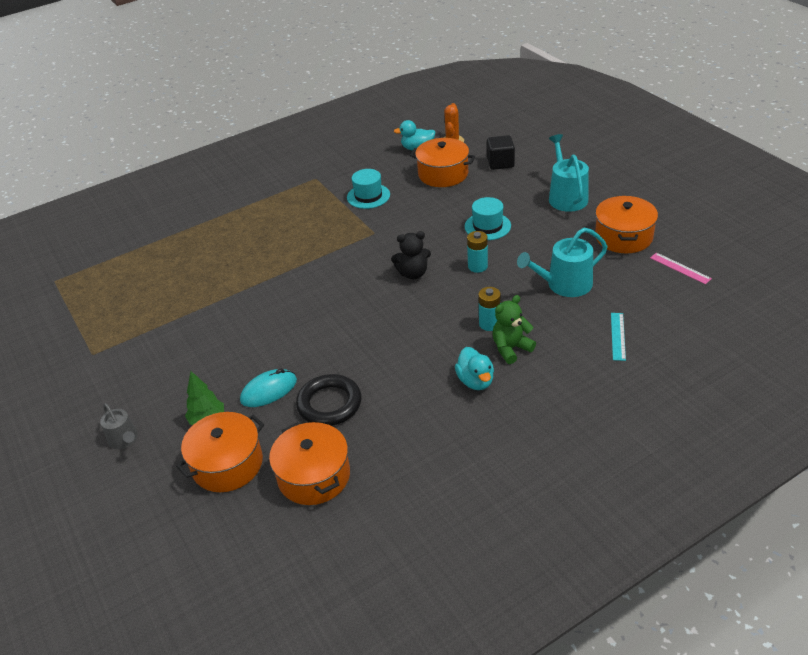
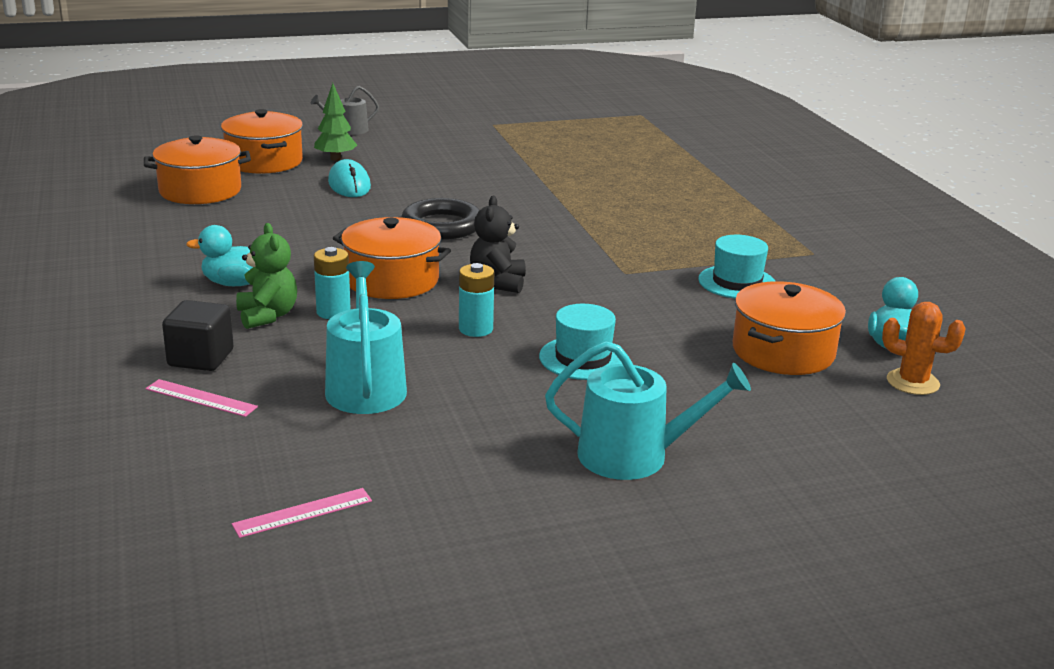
camera: 100 degrees right, 15 degrees down
black ring [296,374,361,426] -> black ring moved to [401,198,480,240]
black cube [487,135,515,170] -> black cube moved to [162,300,234,371]
orange pot [595,196,658,253] -> orange pot moved to [333,217,451,299]
turquoise ruler [611,313,626,361] -> pink ruler [146,379,258,417]

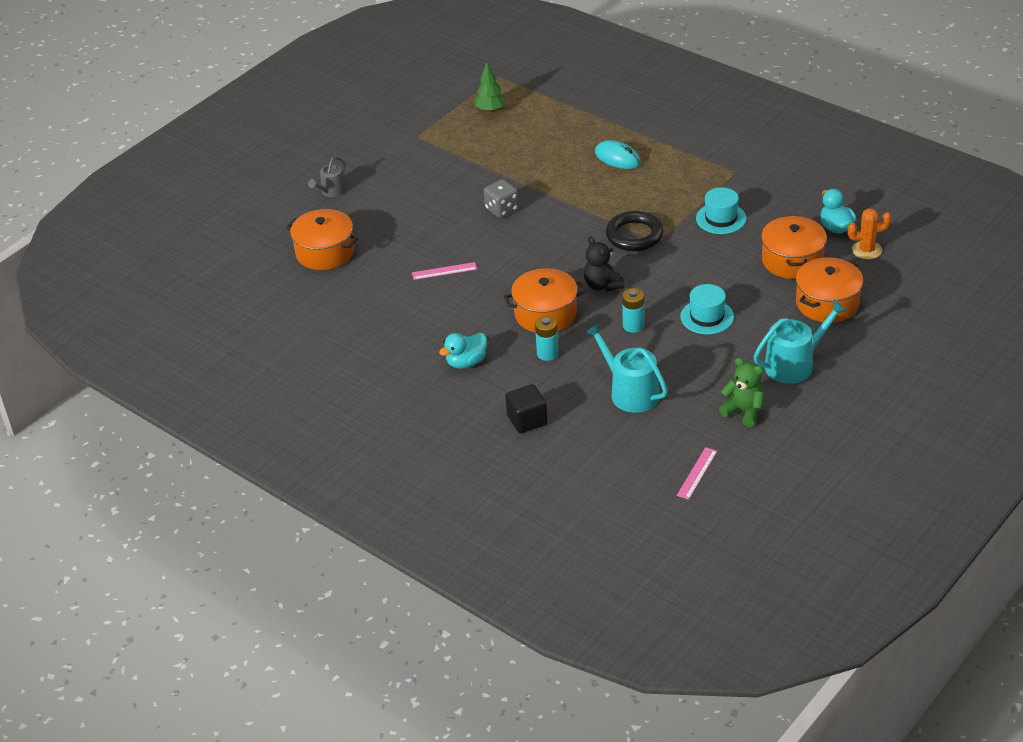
camera: 30 degrees left, 15 degrees up
orange pot [144,135,251,204] -> orange pot moved to [796,257,863,323]
pink ruler [146,379,258,417] -> pink ruler moved to [412,262,477,280]
green teddy bear [236,223,297,329] -> green teddy bear moved to [719,358,764,427]
green tree [314,83,357,161] -> green tree moved to [475,62,506,112]
turquoise mouse [328,159,371,197] -> turquoise mouse moved to [595,140,641,169]
black ring [401,198,480,240] -> black ring moved to [606,211,664,251]
none -> grey dice [484,179,519,218]

